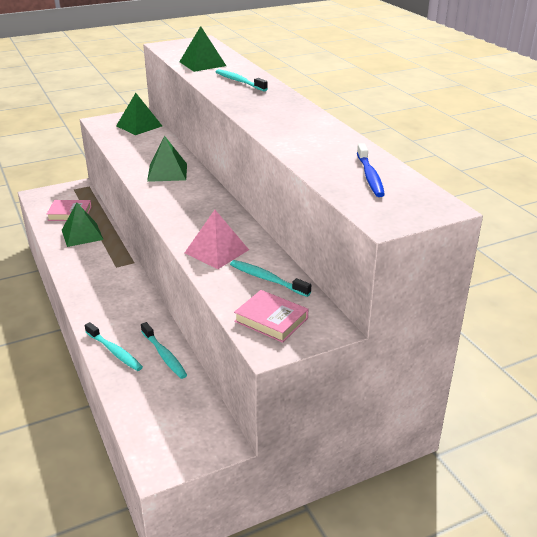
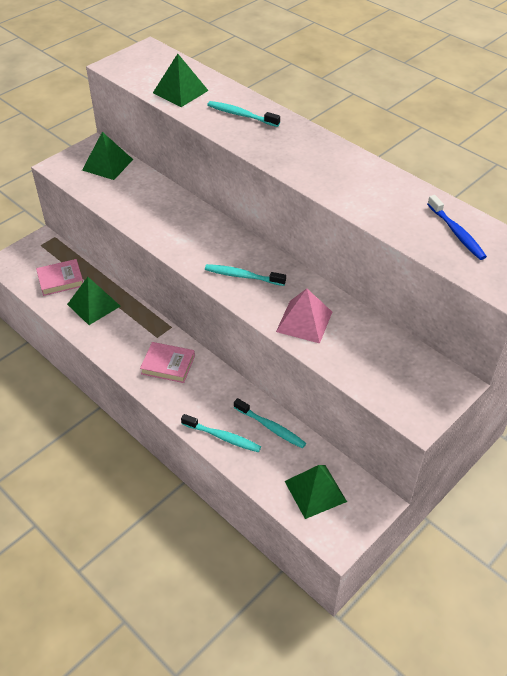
camera: 20 degrees left, 15 degrees up
green pyramid [147,136,187,182] -> green pyramid moved to [285,465,347,519]
turquoise toothbrush [230,260,311,297] -> turquoise toothbrush moved to [205,264,286,286]
pink book [234,290,308,343] -> pink book moved to [140,342,195,383]

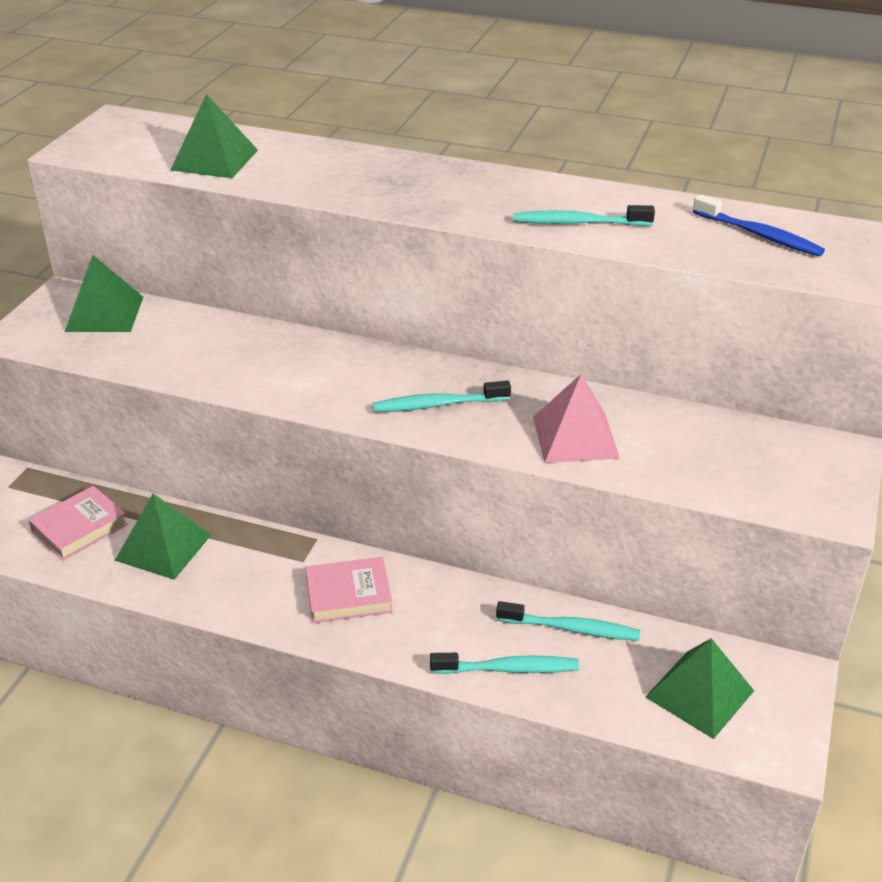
camera: 25 degrees left, 10 degrees down
turquoise toothbrush [207,101,280,127] -> turquoise toothbrush moved to [513,205,655,226]

